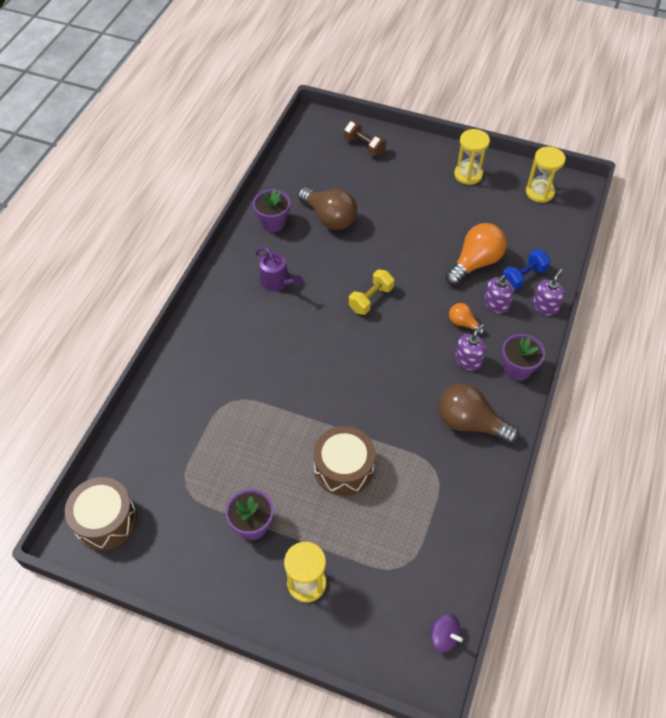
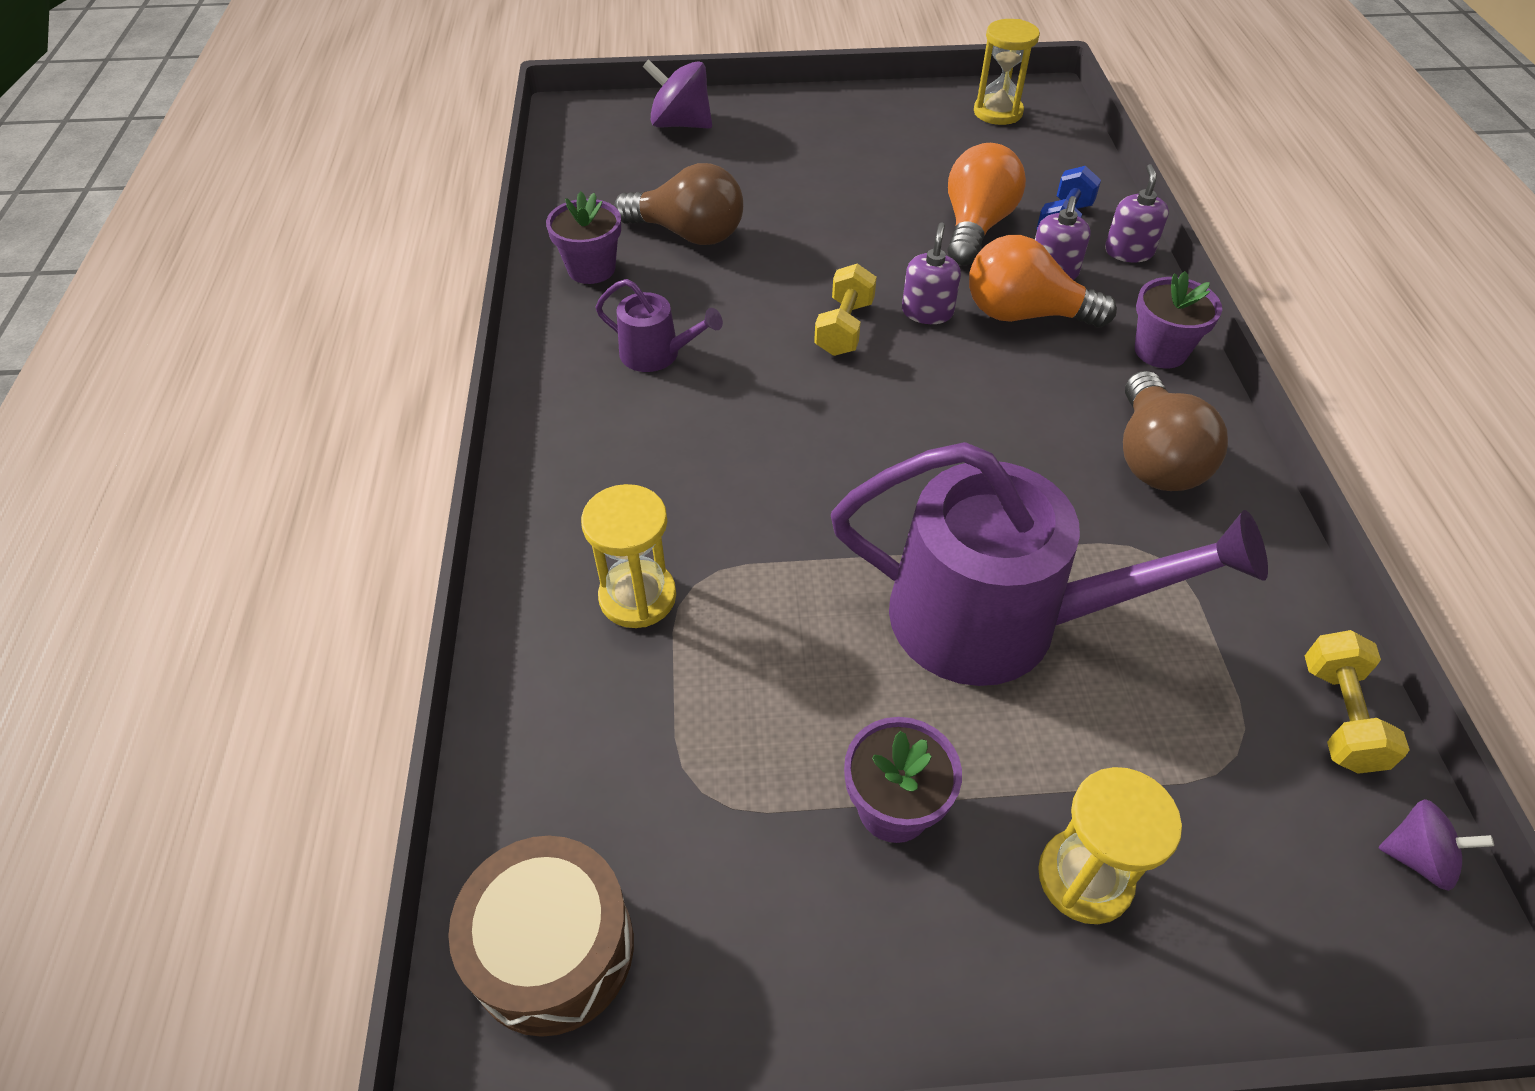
camera: 25 degrees left, 5 degrees down
brown drum [313,426,375,496] -> purple watering can [831,442,1268,686]
brown dumbbell [344,121,386,156] -> purple spinning top [643,59,712,129]
brown light bulb [438,383,519,444] -> brown light bulb turned 90 degrees counterclockwise [1123,371,1228,491]
orange light bulb [449,303,486,335] -> orange light bulb [969,235,1117,327], size x1.91
yellow hourglass [454,129,490,185] -> yellow hourglass moved to [581,484,676,628]
purple soap dispenser [455,324,486,371] -> purple soap dispenser moved to [902,223,961,324]
none -> yellow dumbbell [1305,630,1409,774]

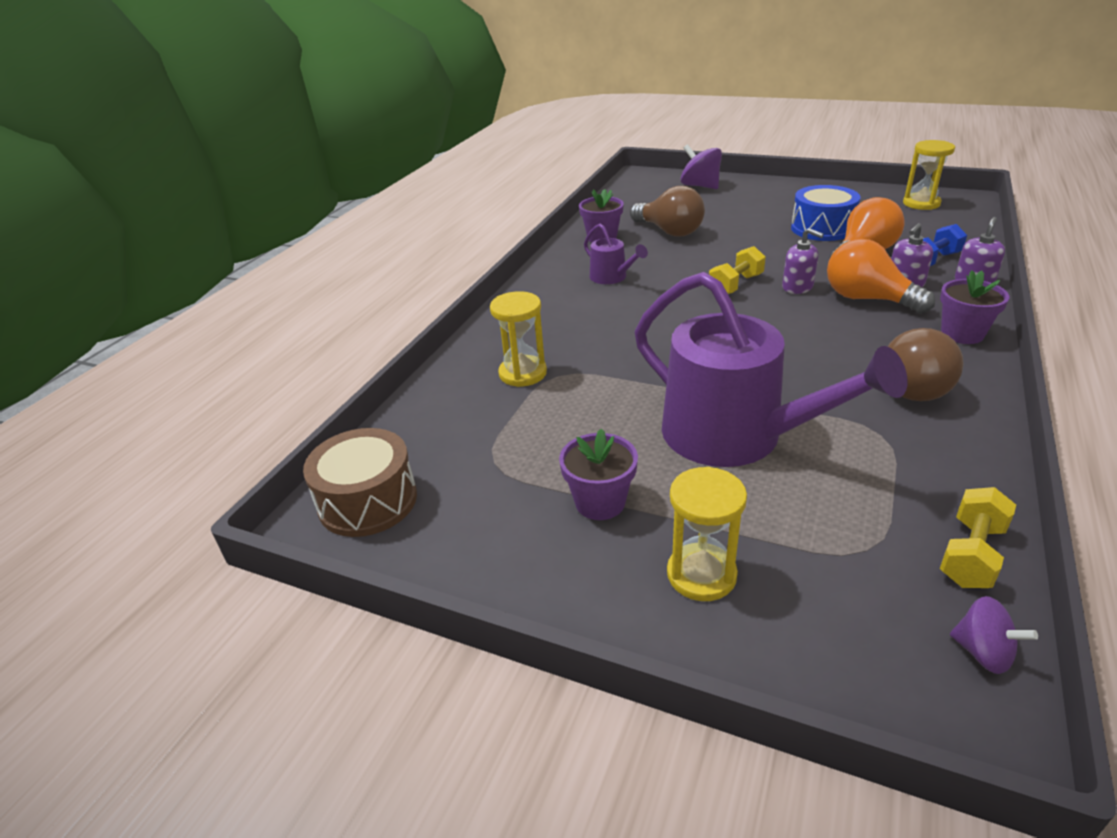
camera: 30 degrees right, 15 degrees down
purple soap dispenser [902,223,961,324] -> purple soap dispenser turned 90 degrees clockwise [782,228,824,294]
none -> blue drum [791,185,860,241]

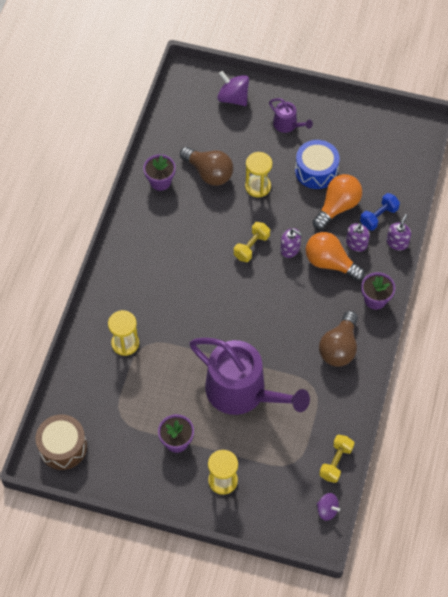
camera: 10 degrees left, 25 degrees up
purple watering can [584,224,648,284] -> purple watering can moved to [269,98,313,133]
yellow hourglass [903,140,955,210] -> yellow hourglass moved to [245,152,272,197]

